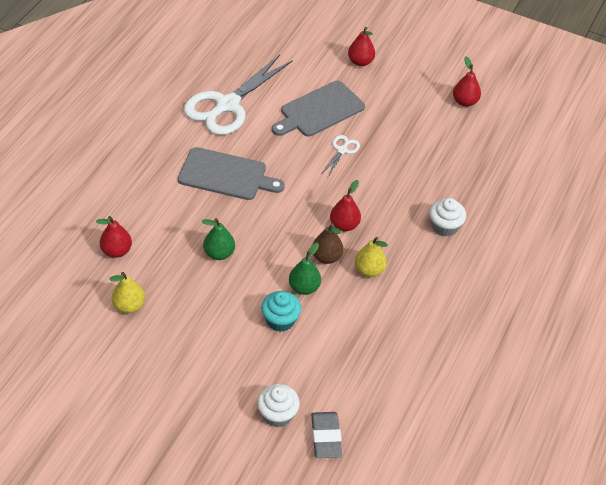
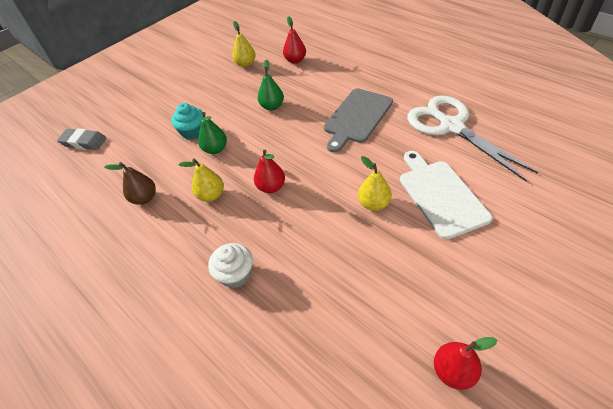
camera: 115 degrees right, 0 degrees up
white cupcake [257,384,300,427] -> none
grey cutting board [272,81,365,137] -> white cutting board [400,151,492,239]
brown pear [312,223,343,264] -> brown pear moved to [105,162,156,205]
white scissors [321,135,360,177] -> yellow pear [358,156,392,211]
red pear [348,27,375,66] -> none

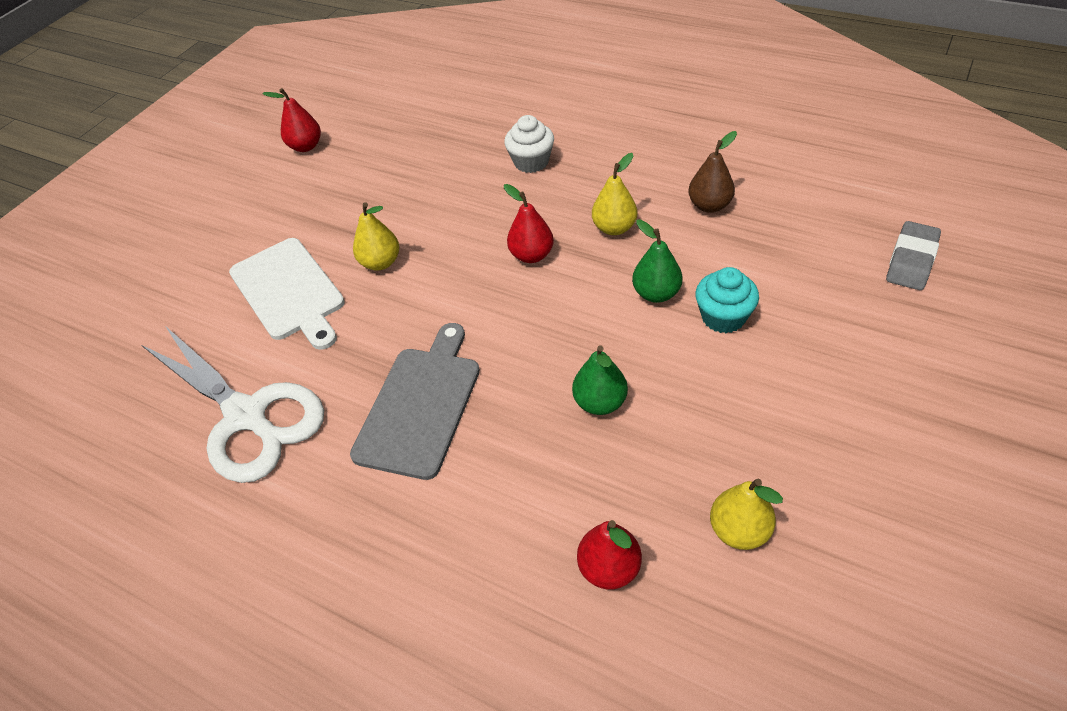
camera: 165 degrees right, 0 degrees up
grey eraser [57,128,106,150] -> grey eraser turned 60 degrees counterclockwise [886,221,941,290]

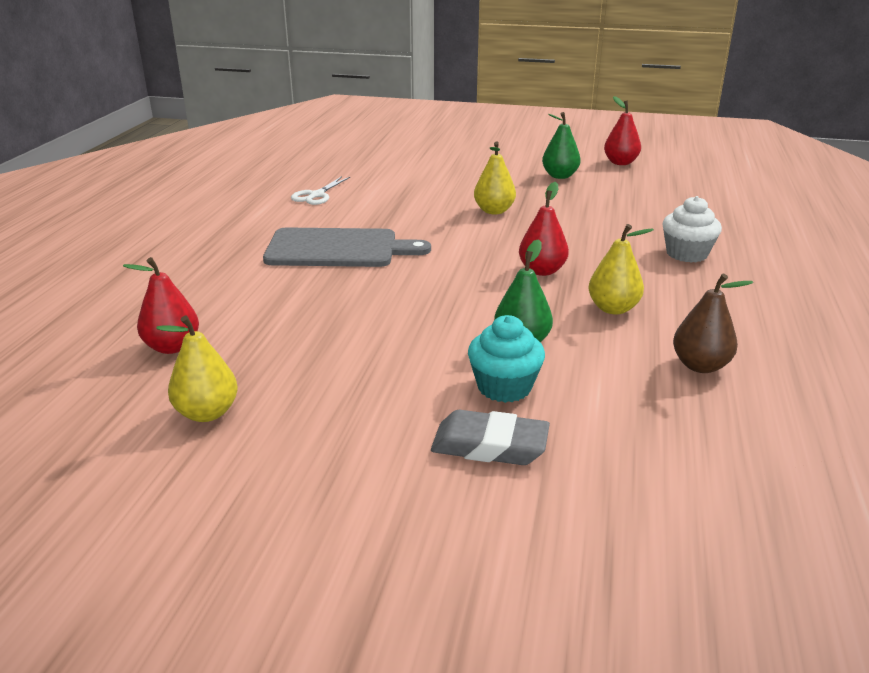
camera: 70 degrees right, 20 degrees down
white scissors [142,326,324,483] -> white scissors [291,176,350,205], size x0.43
white cutting board [229,238,345,350] -> none
green pear [572,345,628,415] -> green pear moved to [542,112,581,179]
grey eraser [886,221,941,290] -> grey eraser moved to [431,410,550,465]

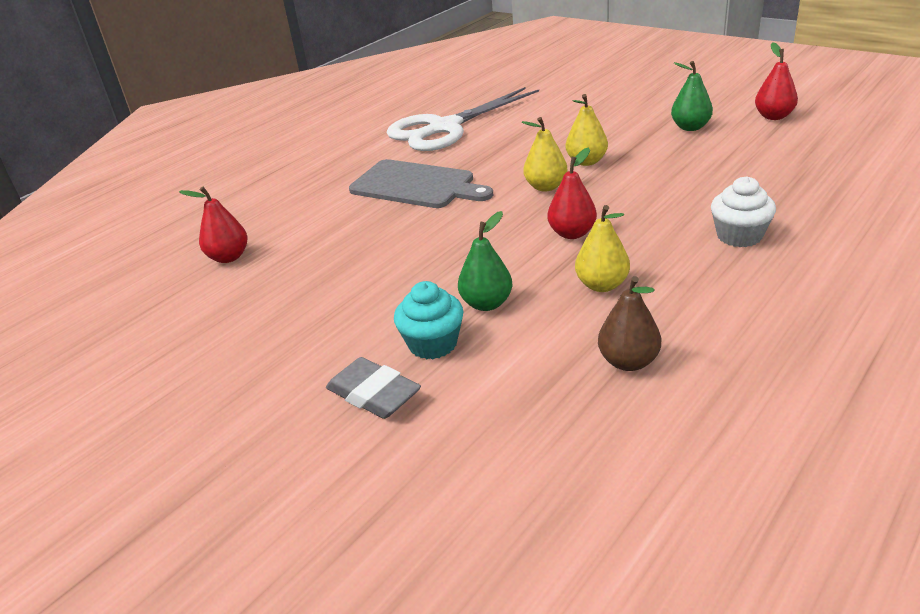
camera: 30 degrees right, 5 degrees up
yellow pear [156,316,238,422] -> yellow pear moved to [521,117,568,192]
white scissors [291,176,350,205] -> white scissors [386,87,539,151], size x2.31

